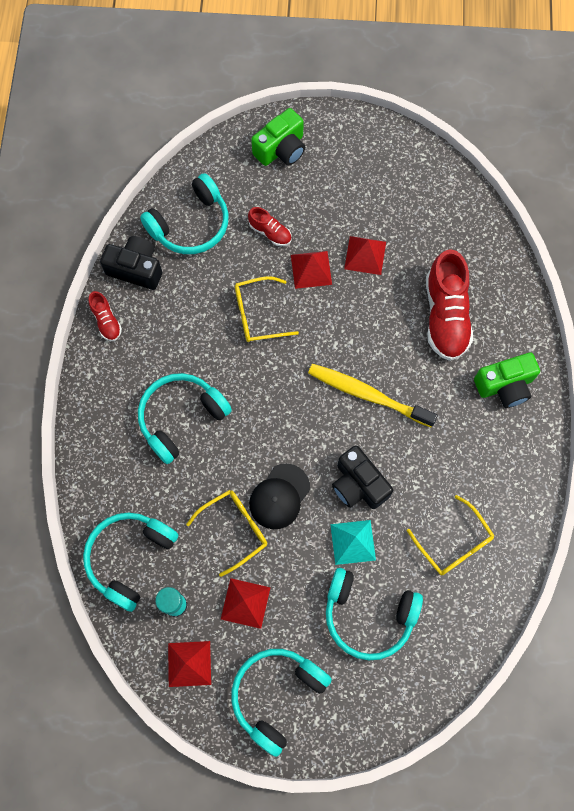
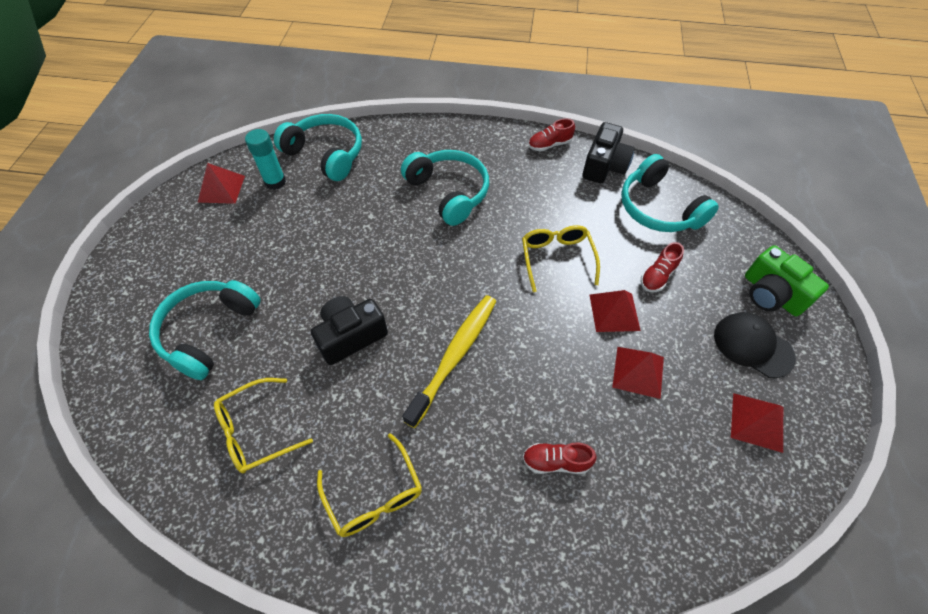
camera: 95 degrees right, 15 degrees down
yellow glasses [186,490,267,577] -> yellow glasses moved to [317,433,422,537]
red pyramid [221,578,271,629] -> red pyramid moved to [731,393,783,453]
turquoise headphones [231,649,332,757] -> none
black cap [249,463,310,529] -> black cap moved to [714,312,796,378]
turquoise pyramid [330,520,376,565] -> none
red shoe [426,249,473,361] -> red shoe [523,442,597,474], size x0.49
green camera [474,352,540,408] -> none

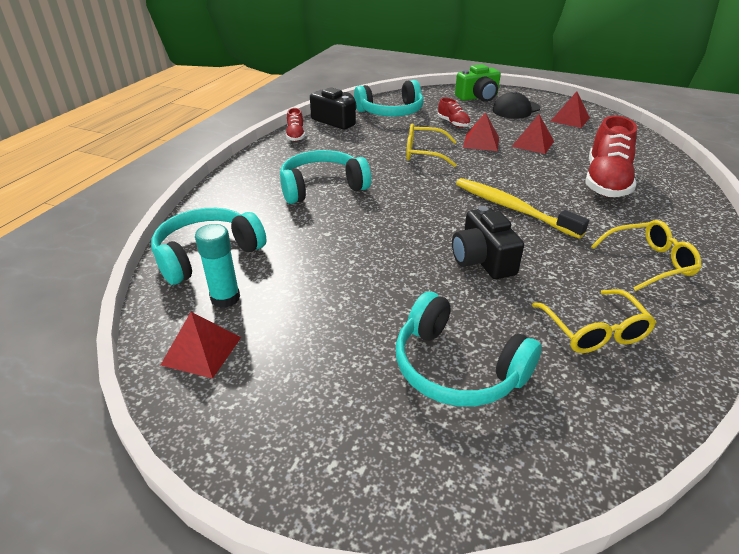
camera: 75 degrees left, 20 degrees down
red shoe [523,442,597,474] -> red shoe [585,116,637,197], size x2.03

